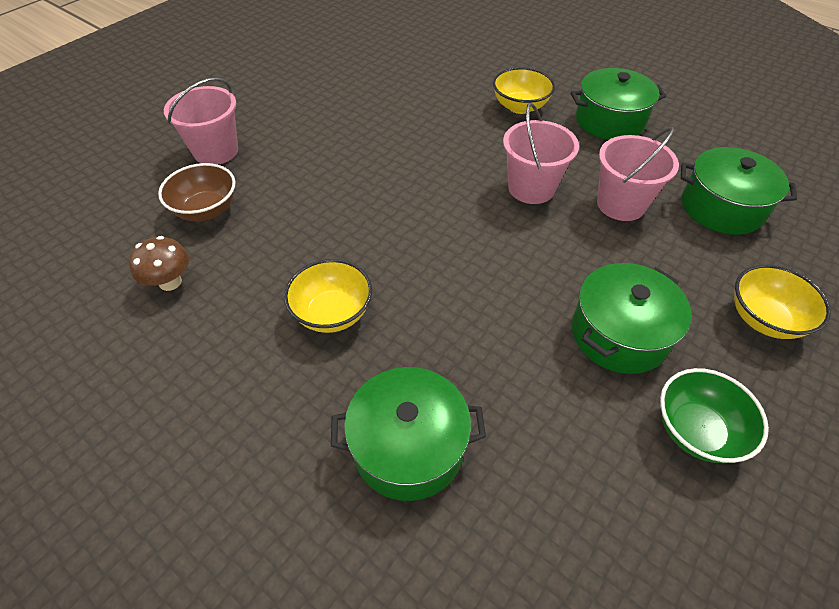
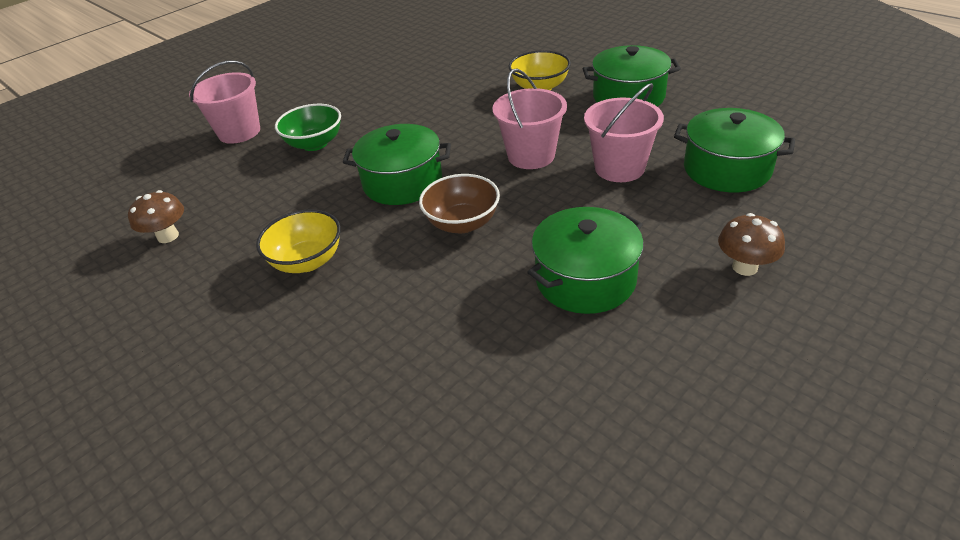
camera: 10 degrees right, 10 degrees down
brown bowl [158,163,235,221] -> brown bowl moved to [419,174,500,233]
green pot [331,367,486,501] -> green pot moved to [343,124,451,205]
green bowl [660,368,769,463] -> green bowl moved to [275,104,341,151]
yellow bowl [734,265,831,339] -> brown mushroom [718,213,785,276]

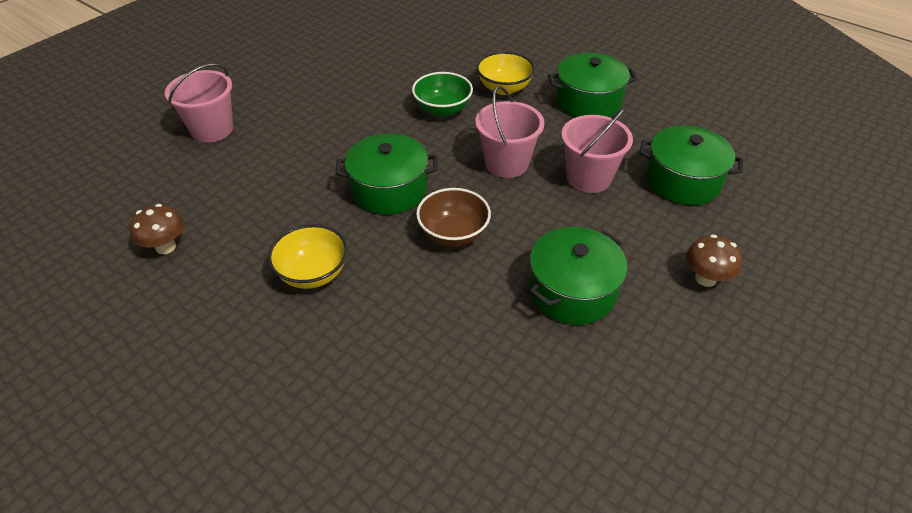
camera: 10 degrees left, 5 degrees up
green bowl [275,104,341,151] -> green bowl moved to [412,72,473,117]

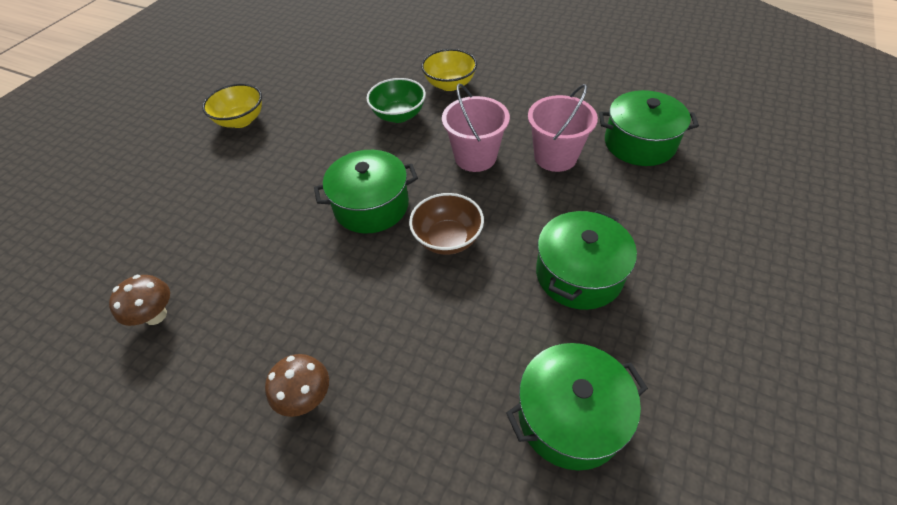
camera: 10 degrees left, 5 degrees up
pink bucket [165,63,233,143] -> none
yellow bowl [268,225,348,289] -> yellow bowl moved to [202,84,262,128]
green pot [548,53,637,117] -> green pot moved to [506,343,648,471]
brown mushroom [686,234,742,287] -> brown mushroom moved to [265,354,329,417]

